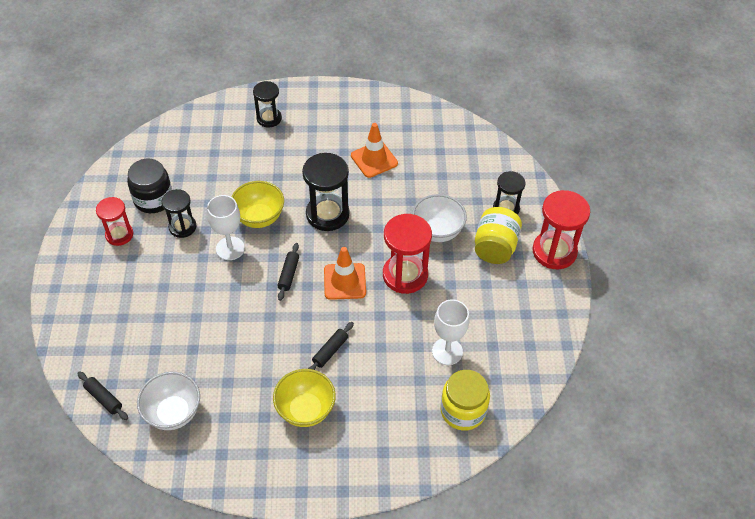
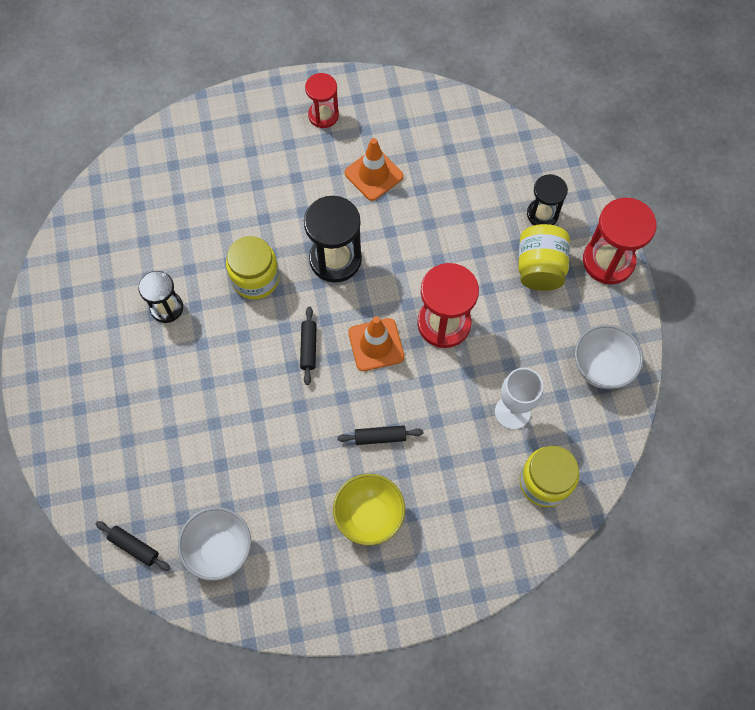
camera: 10 degrees left, 15 degrees up
red hourglass [96,197,133,246] -> red hourglass moved to [305,73,339,128]
black jar [127,159,172,213] -> none
white goblet [207,195,245,260] -> none
yellow bowl [231,181,284,228] -> yellow jar [226,236,279,300]
black hourglass [253,81,282,127] -> none
black rolling pin [308,322,354,370] -> black rolling pin turned 60 degrees clockwise [337,425,423,445]
white bowl [412,194,467,242] -> white bowl moved to [575,325,643,389]

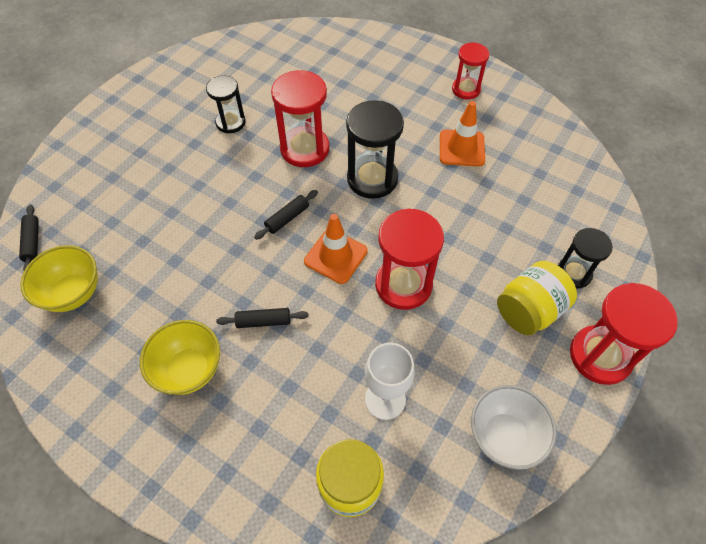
camera: 45 degrees right, 10 degrees down
white bowl [178,507,251,581] -> yellow bowl [20,245,98,312]
yellow jar [226,236,279,300] -> red hourglass [271,70,330,167]
black rolling pin [337,425,423,445] -> black rolling pin turned 45 degrees counterclockwise [216,308,309,328]

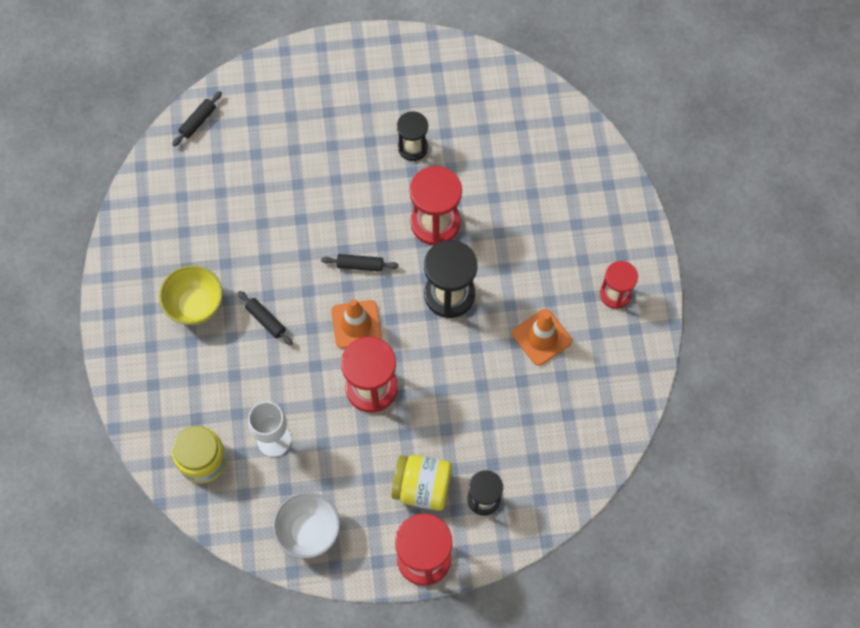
camera: 50 degrees right, 10 degrees up
yellow bowl [20,245,98,312] -> none

